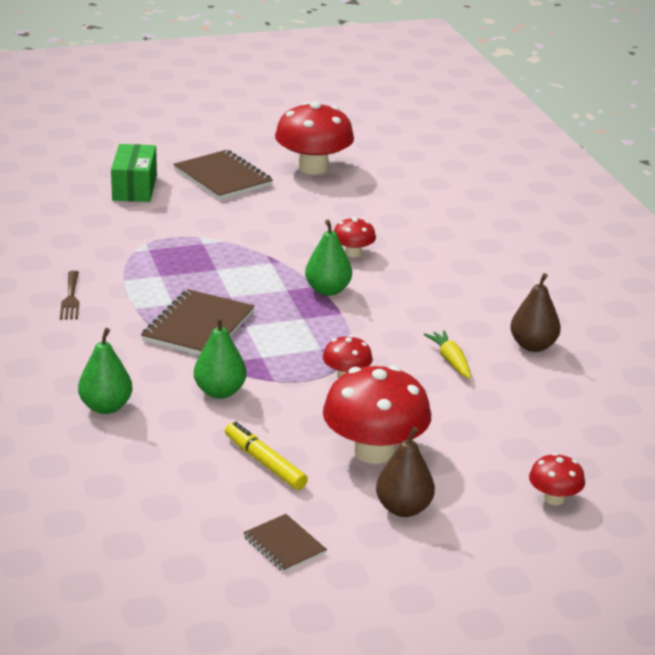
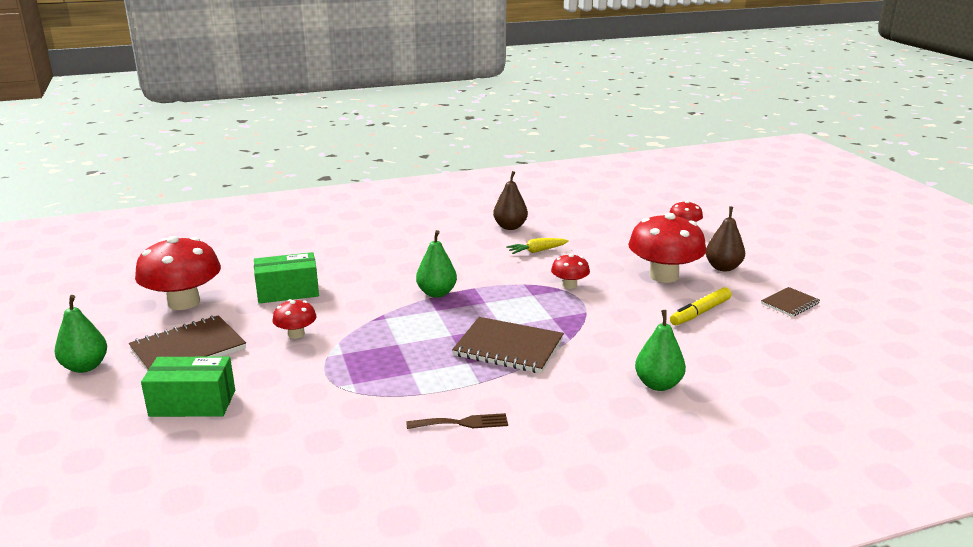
camera: 90 degrees left, 5 degrees down
green pear [194,316,247,399] -> green pear moved to [54,295,107,373]
red mushroom [334,217,376,257] -> red mushroom moved to [272,299,316,339]
none -> green box [254,252,319,303]

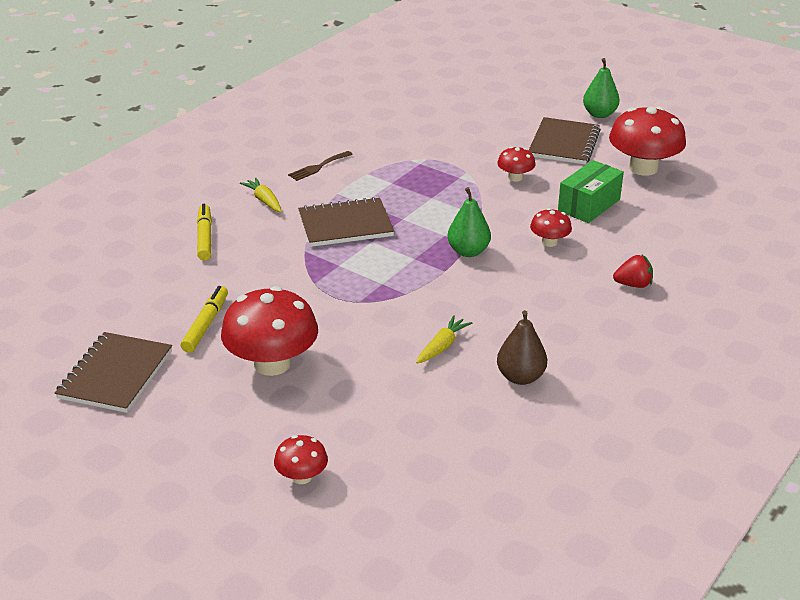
camera: 145 degrees right, 10 degrees up
green box [141,356,235,417] -> none
red mushroom [551,253,590,289] -> red mushroom moved to [530,208,572,247]
green pear [635,310,686,391] -> yellow marker [197,204,212,261]
brown pear [706,207,745,271] -> none
brown notebook [761,287,820,317] -> brown notebook [55,332,172,413], size x1.77
none -> yellow carrot [240,177,282,212]
none -> red strawberry [613,255,653,288]

